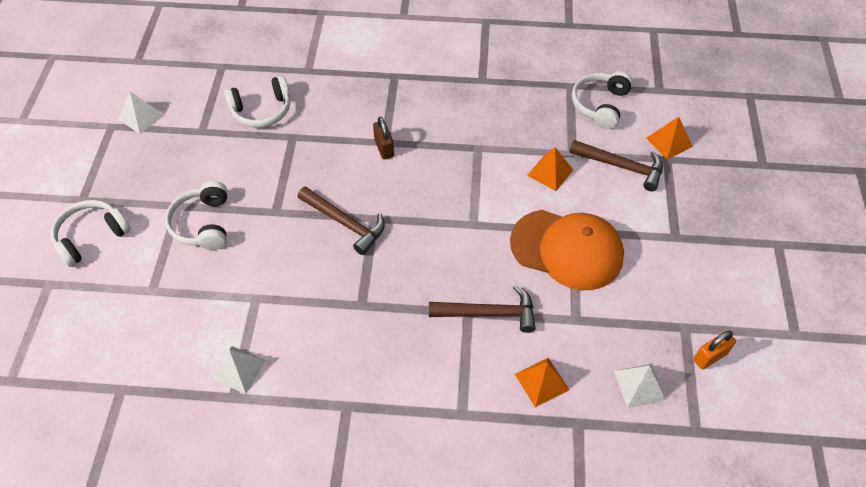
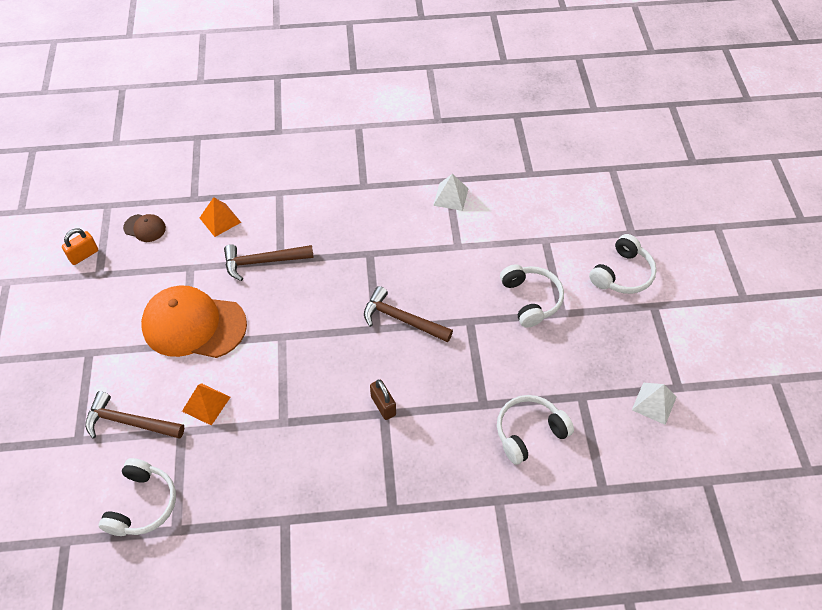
camera: 170 degrees right, 0 degrees up
white pyramid [614,364,666,408] -> brown cap [123,214,166,242]
orange pyramid [646,117,693,160] -> none

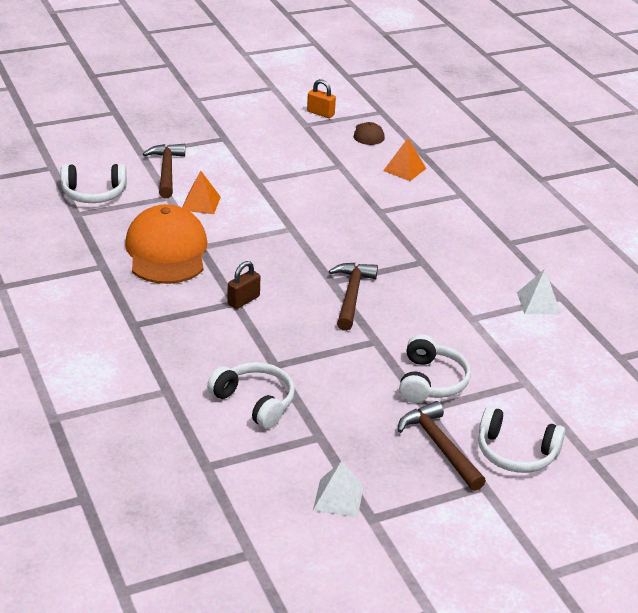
camera: 70 degrees right, 20 degrees down
orange cap [141,285,247,358] -> orange cap moved to [125,204,208,284]
brown hammer [224,244,314,281] -> brown hammer moved to [398,401,486,491]
white headphones [500,264,564,328] -> white headphones turned 45 degrees counterclockwise [399,334,471,403]

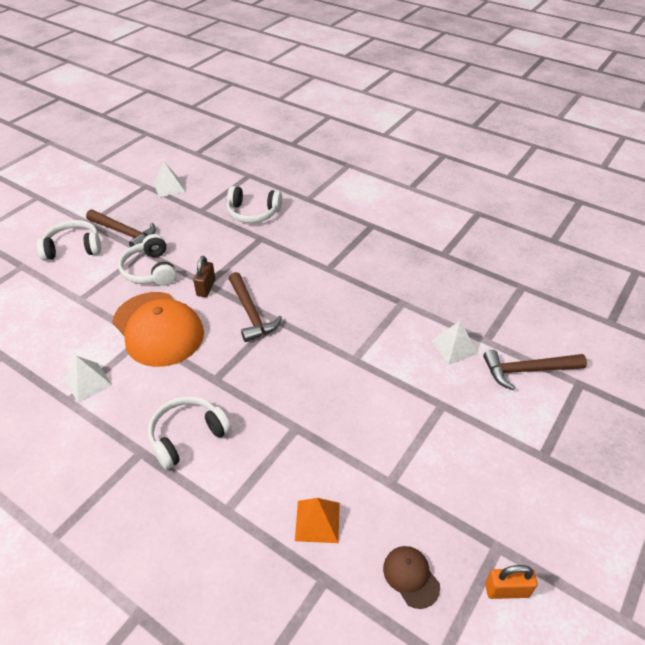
camera: 150 degrees right, 10 degrees up
white headphones [61,164,127,203] -> white headphones moved to [148,396,231,470]
orange cap [125,204,208,284] -> orange cap moved to [112,292,204,367]
brown hammer [143,144,185,198] -> brown hammer turned 120 degrees clockwise [483,350,587,390]
orange pyramid [182,171,221,214] -> white pyramid [431,320,478,365]
brown padlock [228,261,260,309] -> brown padlock moved to [193,256,215,297]

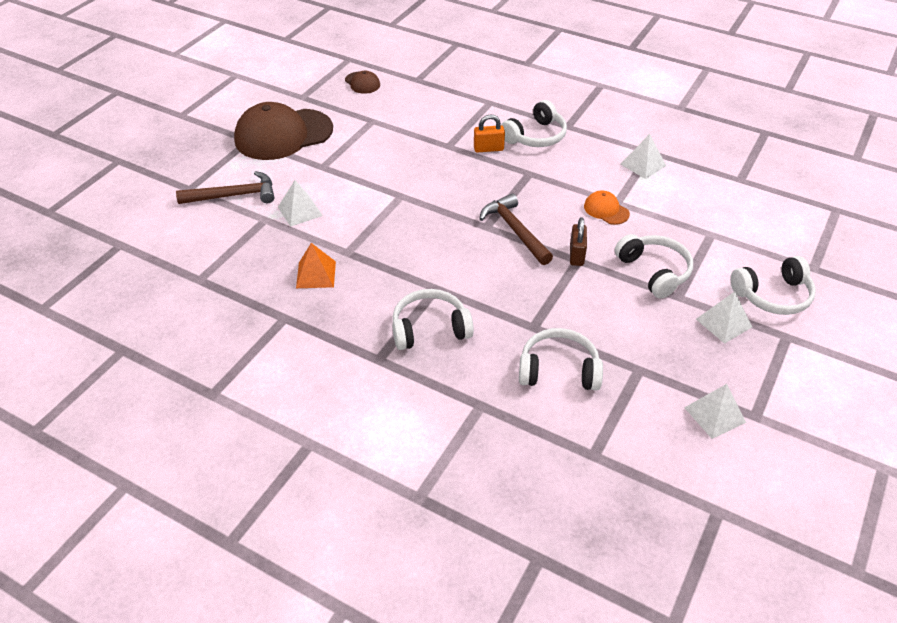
camera: 175 degrees right, 0 degrees up
brown hammer [86,209,156,247] -> white pyramid [696,291,752,344]
orange cap [112,292,204,367] -> orange cap [584,190,630,225], size x0.44
orange pyramid [295,498,340,543] -> orange pyramid moved to [296,243,336,288]
orange padlock [485,565,538,599] -> orange padlock moved to [474,115,505,153]
none -> brown cap [234,102,333,160]
none -> white headphones [392,289,474,350]

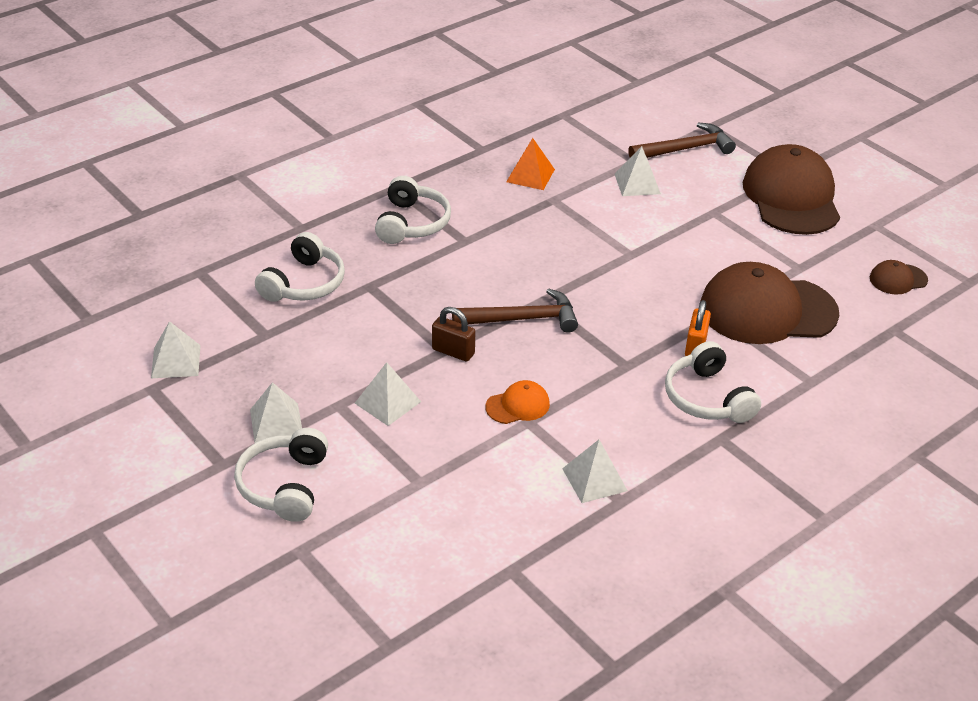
camera: 110 degrees right, 5 degrees down
brown hammer [176,171,274,204] -> brown hammer turned 120 degrees counterclockwise [628,123,736,158]
white headphones [615,234,693,299] -> white pyramid [355,362,421,426]
none -> brown cap [700,262,839,344]

